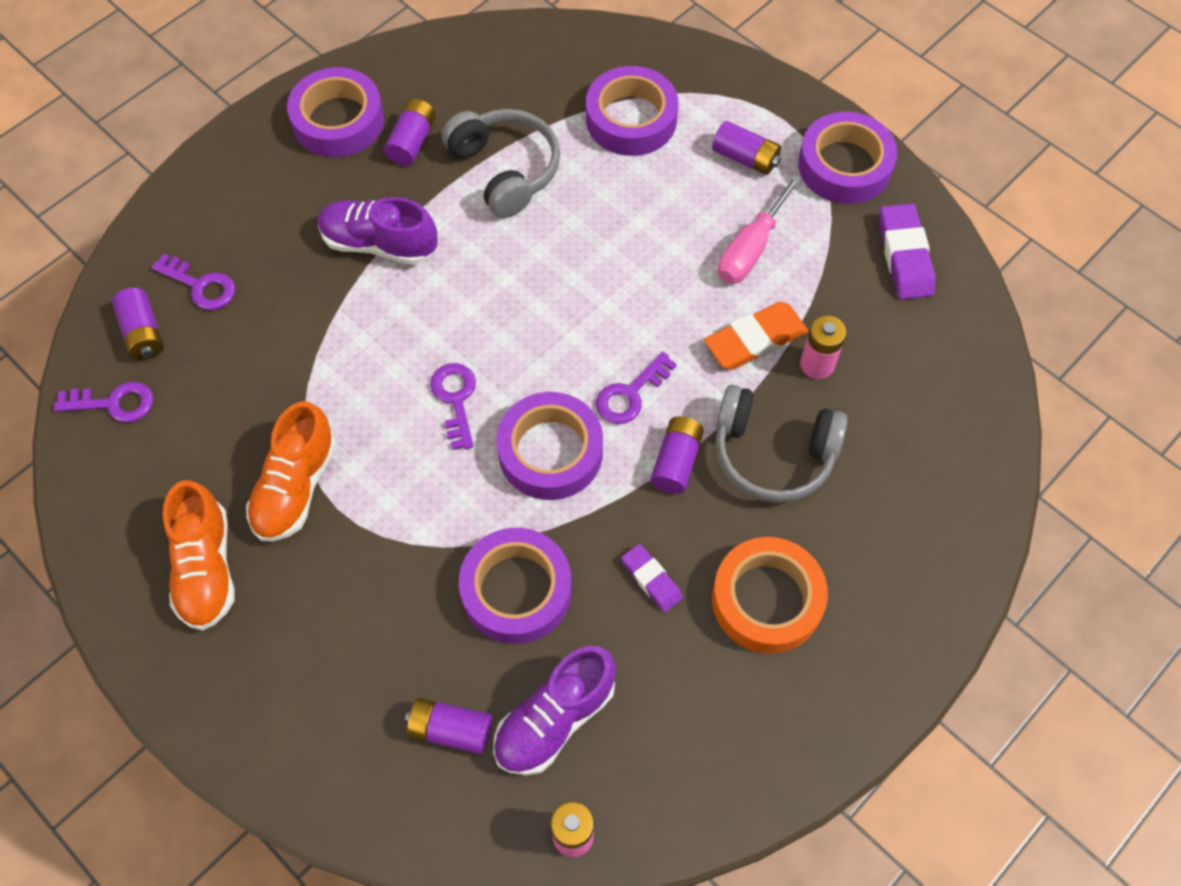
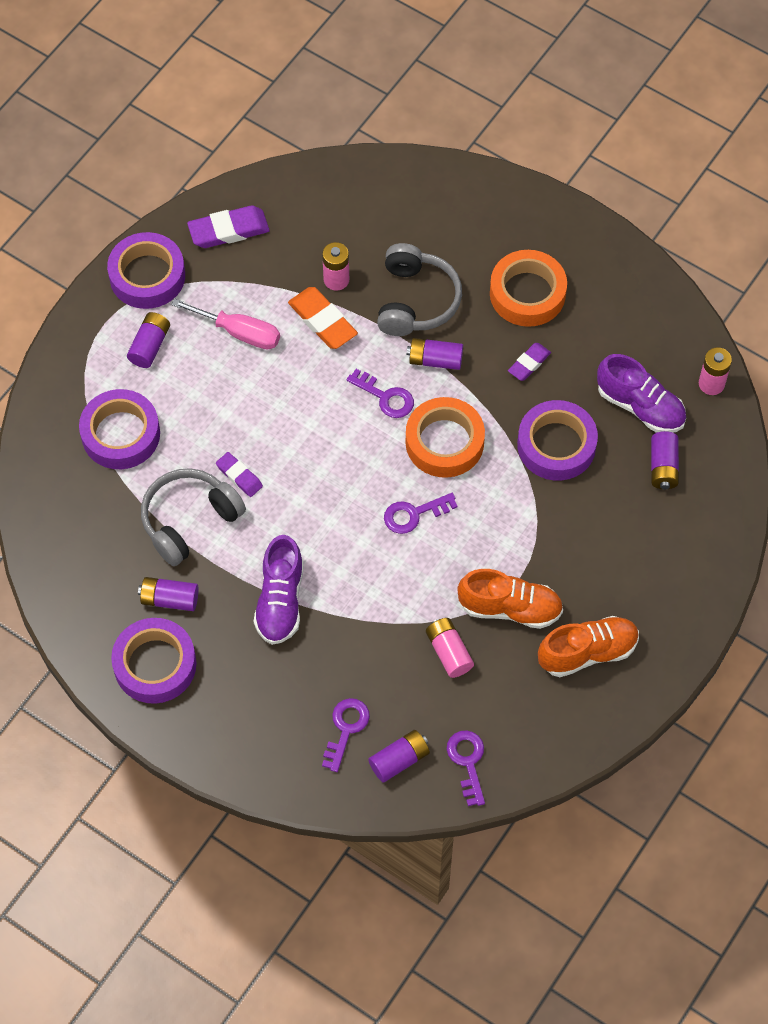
camera: 100 degrees left, 0 degrees up
purple tape [496,392,603,500] -> orange tape [406,397,485,478]
none -> purple eraser [216,452,263,497]
none -> pink battery [426,618,474,678]

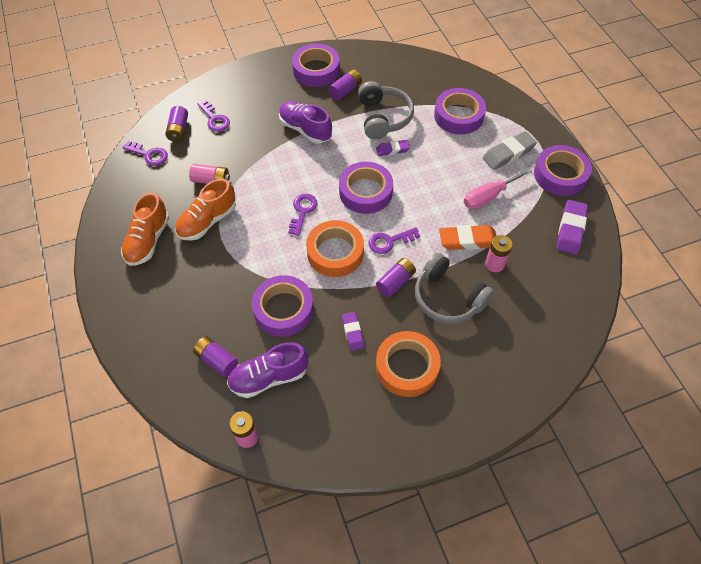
camera: 125 degrees right, 5 degrees down
purple battery [127,312,170,368] -> grey eraser [483,131,537,170]
none -> purple tape [339,162,393,214]

